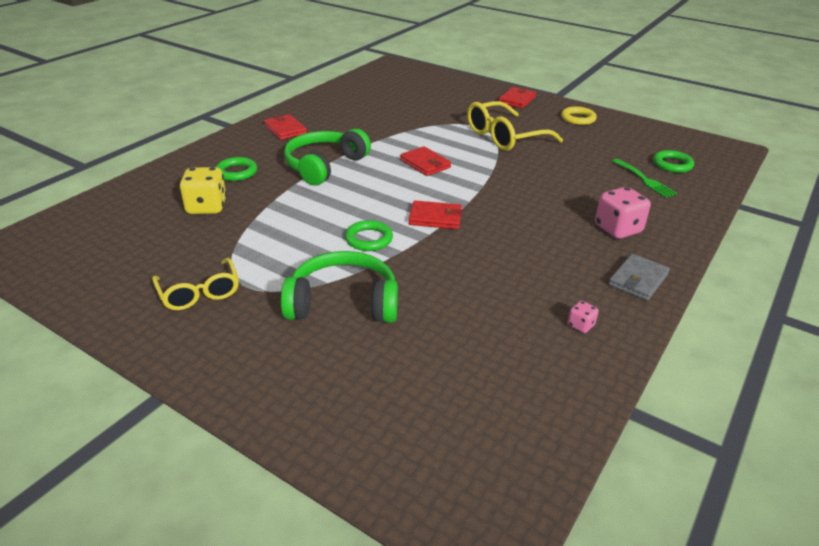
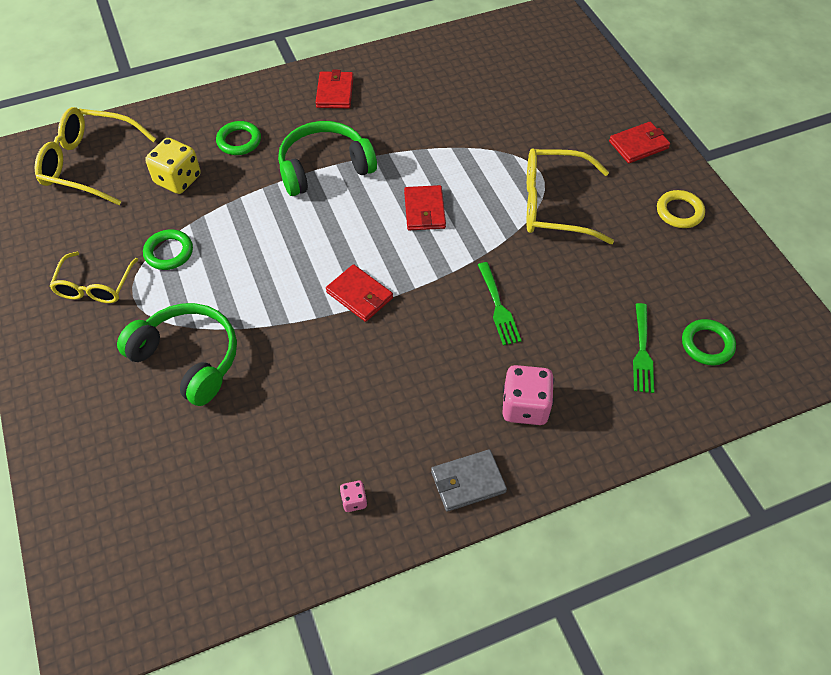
camera: 35 degrees right, 20 degrees up
green ring [345,220,393,251] -> green ring moved to [143,229,193,270]
none -> yellow glasses [35,107,156,205]
none -> green fork [478,262,521,345]

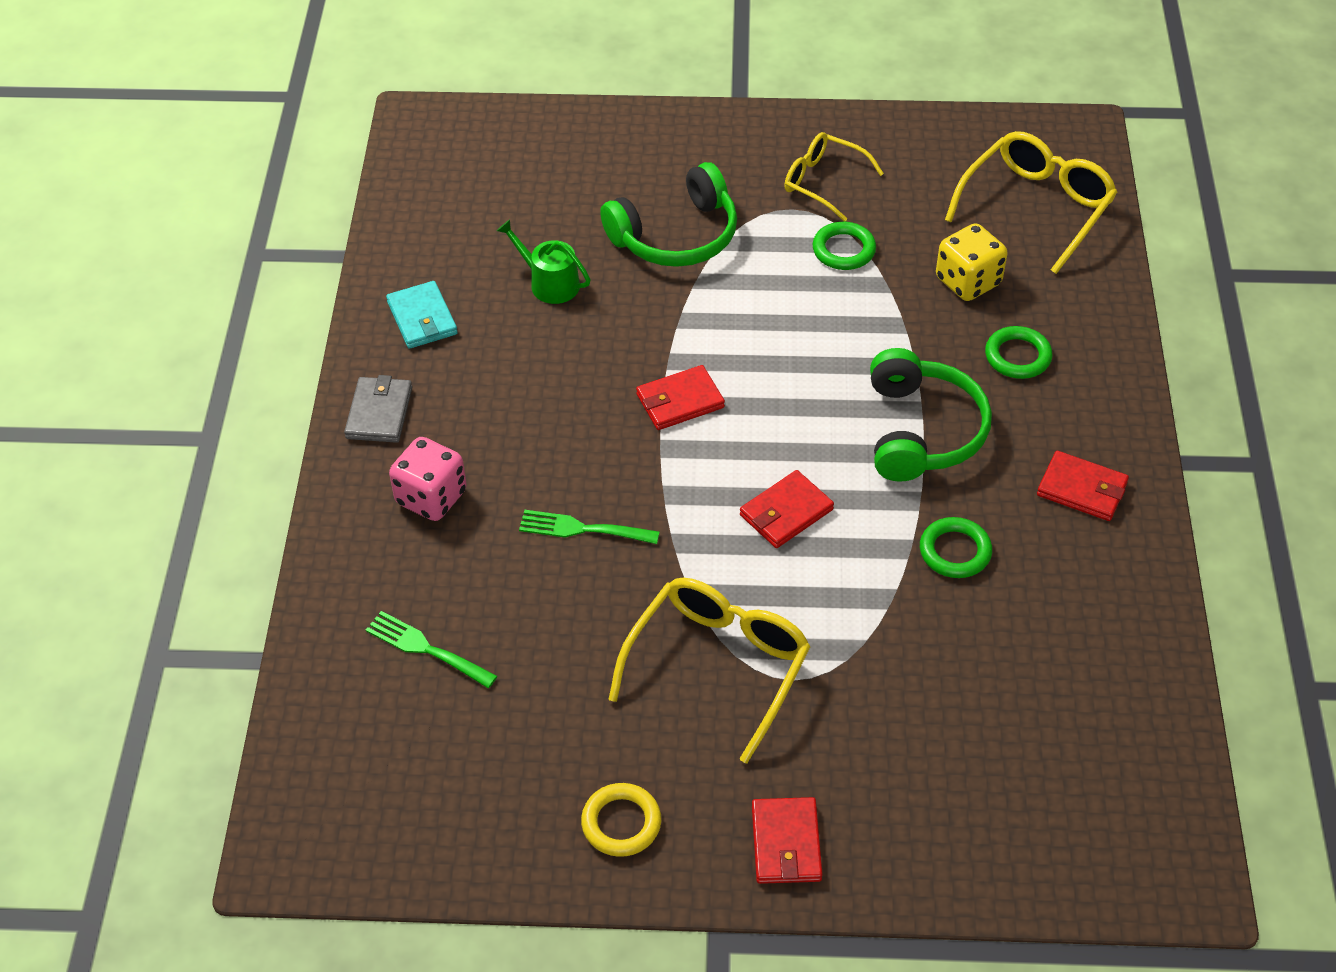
camera: 115 degrees right, 5 degrees down
pink dice [340,481,367,512] -> turquoise wallet [386,281,458,349]
red wallet [404,185,446,230] -> red wallet turned 60 degrees counterclockwise [740,470,834,548]
green ring [682,319,736,365] -> green ring moved to [920,517,992,578]
none -> green watering can [497,219,591,304]

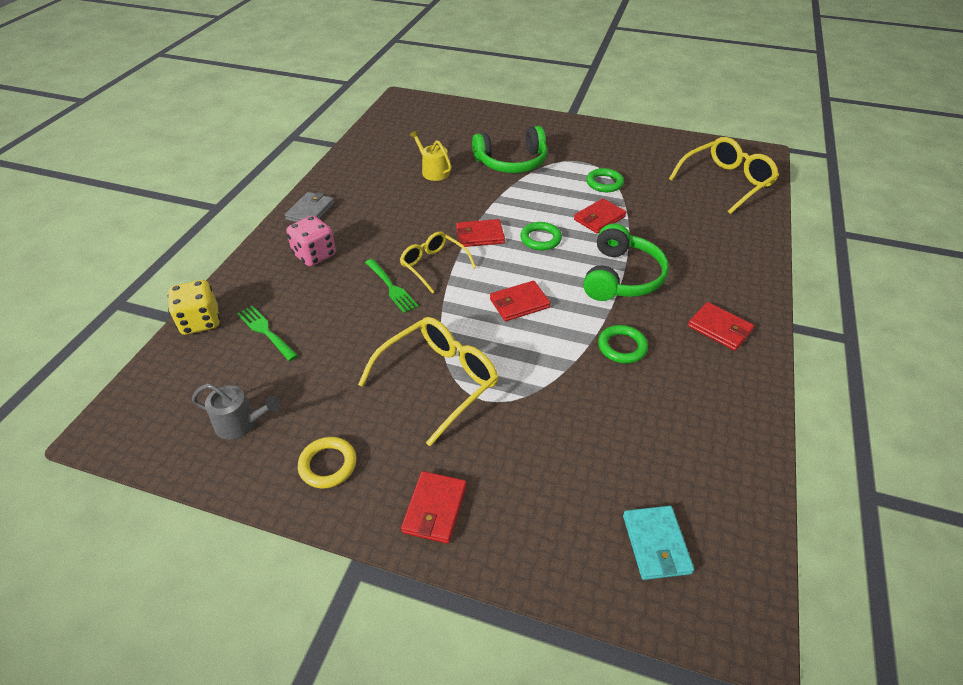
camera: 15 degrees right, 5 degrees down
turquoise wallet [386,281,458,349] -> turquoise wallet moved to [623,506,694,580]
green watering can [497,219,591,304] -> yellow watering can [409,130,452,181]
green fork [519,510,660,544] -> green fork turned 150 degrees counterclockwise [365,259,418,313]
yellow glasses [784,132,884,222] -> yellow glasses moved to [400,232,476,294]
yellow dice [936,223,1008,301] -> yellow dice moved to [168,280,220,335]
green ring [985,326,1052,379] -> green ring moved to [520,222,562,250]
none -> grey watering can [192,384,280,440]
none -> red wallet [574,198,627,234]

